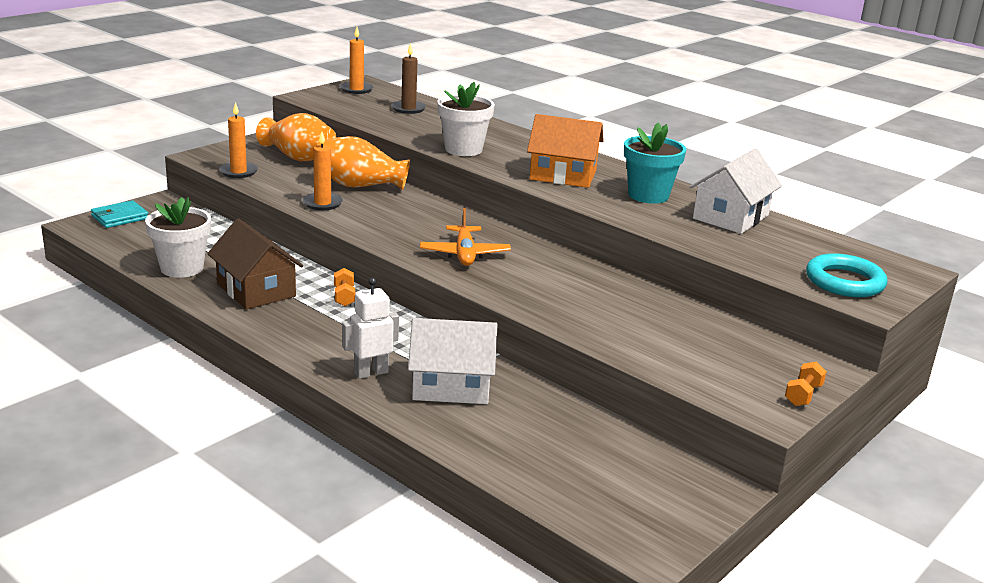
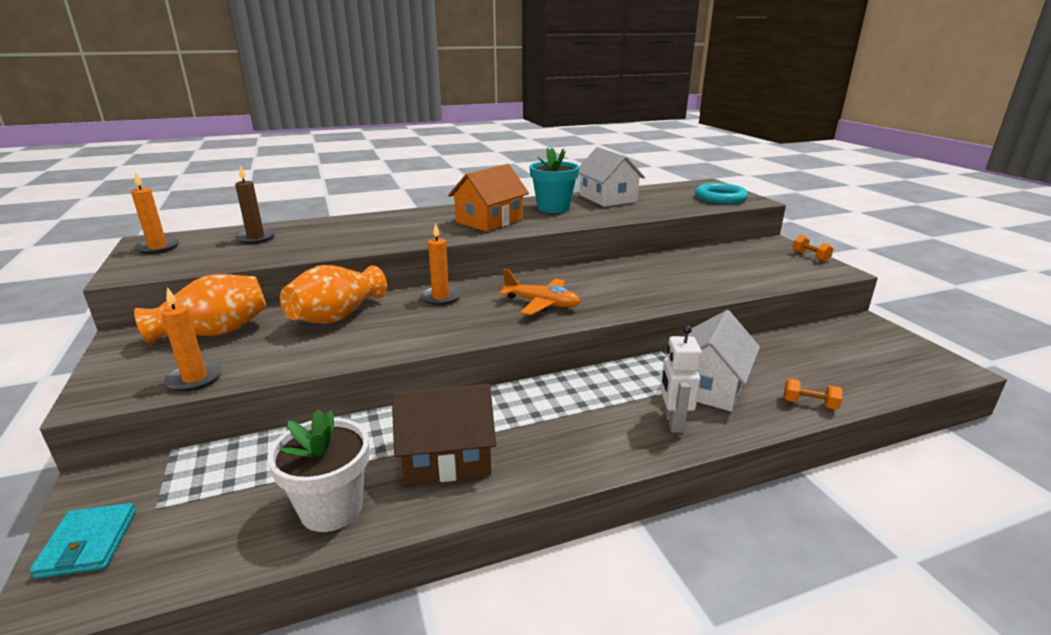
camera: 60 degrees left, 0 degrees up
orange candle [302,132,343,210] -> orange candle moved to [420,223,461,305]
orange dumbbell [334,268,355,306] -> orange dumbbell moved to [784,379,842,410]
white flower pot [437,82,495,156] -> none

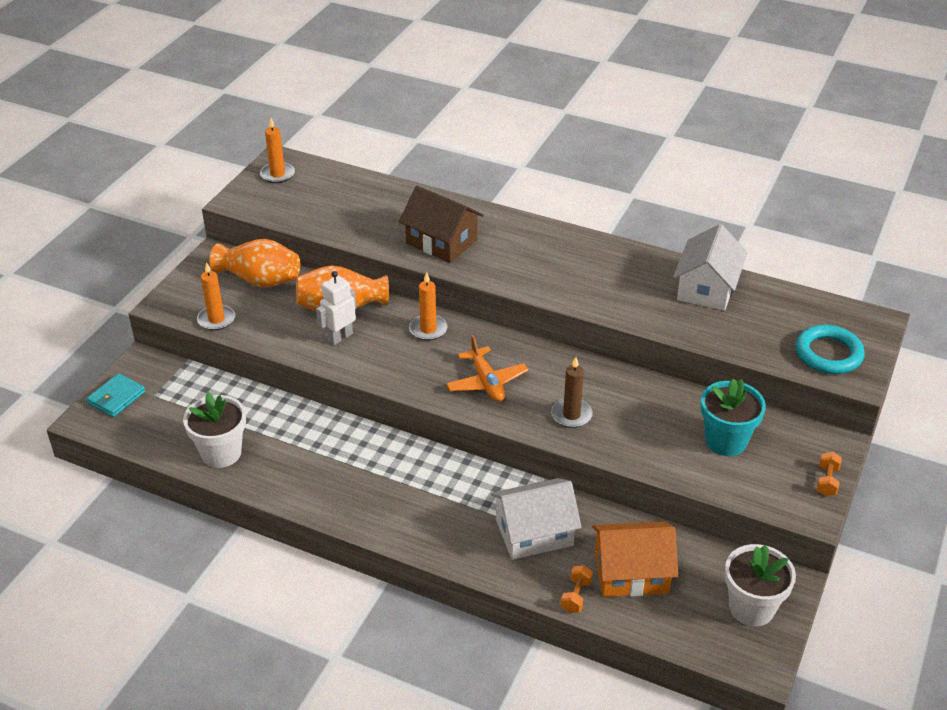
camera: 45 degrees right, 15 degrees up
brown candle [235,165,276,244] -> brown candle moved to [551,357,593,428]
brown house [392,384,496,485] -> brown house moved to [399,186,484,263]
orange house [448,164,529,232] -> orange house moved to [592,521,678,597]
turquoise flower pot [530,148,579,213] -> turquoise flower pot moved to [701,378,766,456]
white robot [660,325,702,433] -> white robot moved to [316,271,356,345]
orange dumbbell [784,379,842,410] -> orange dumbbell turned 45 degrees clockwise [561,565,593,613]
none -> white flower pot [725,544,796,626]

